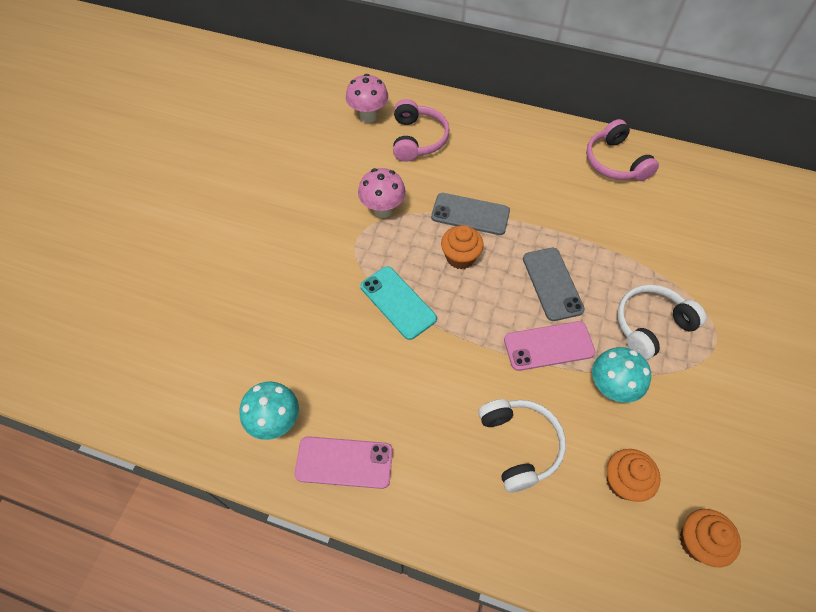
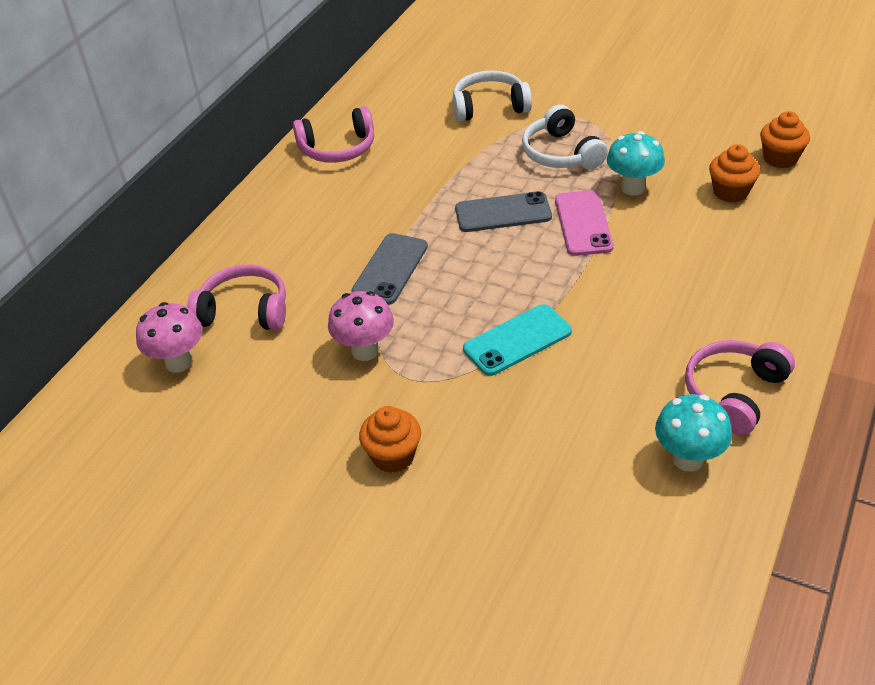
camera: 80 degrees left, 15 degrees down
pink phone [295,436,393,489] -> pink headphones [685,340,795,435]
orange cupcake [441,225,484,269] -> orange cupcake moved to [359,406,421,473]
white headphones [478,399,566,492] -> white headphones moved to [453,70,532,122]

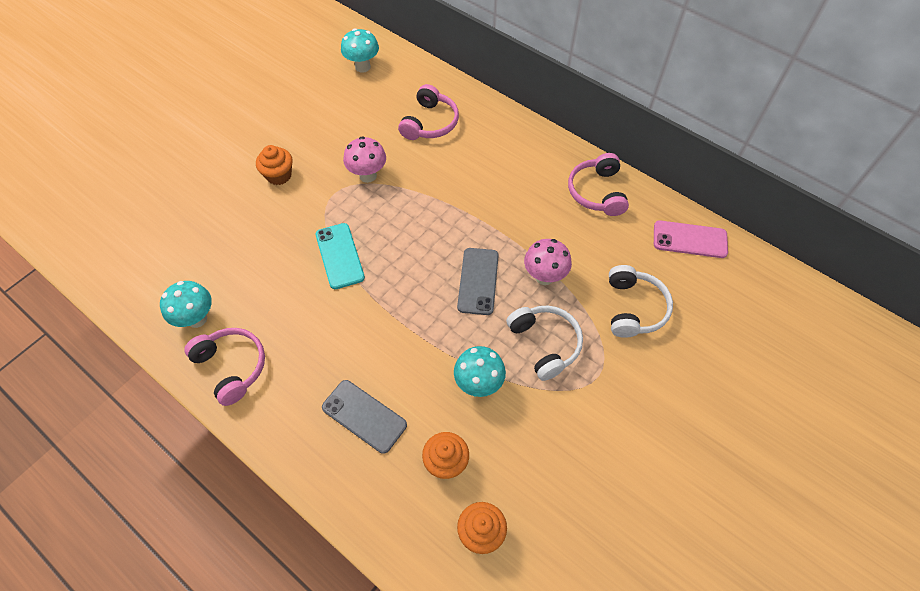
camera: 100 degrees right, 15 degrees up
pink mushroom [136,302,203,372] -> pink mushroom moved to [524,239,572,285]
grey phone [351,233,428,305] -> grey phone moved to [322,380,407,454]
white headphones [522,105,608,170] -> white headphones turned 75 degrees clockwise [506,306,583,381]
pink phone [555,190,614,256] -> pink phone moved to [654,220,728,258]
none -> turquoise mushroom [341,28,379,73]

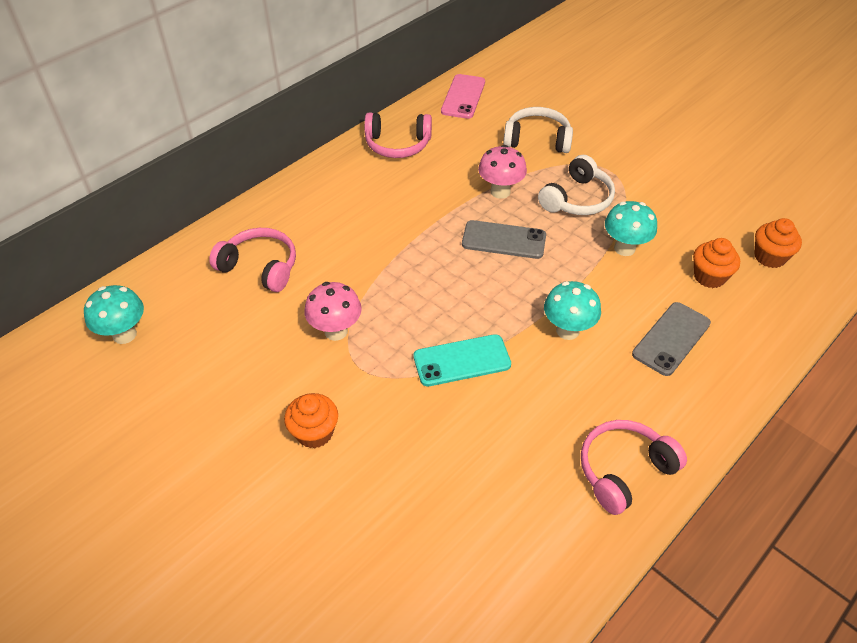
camera: 85 degrees left, 10 degrees down
turquoise mushroom [160,281,212,328] -> turquoise mushroom moved to [544,281,601,340]
white headphones [506,306,583,381] -> white headphones turned 150 degrees clockwise [538,155,615,215]

